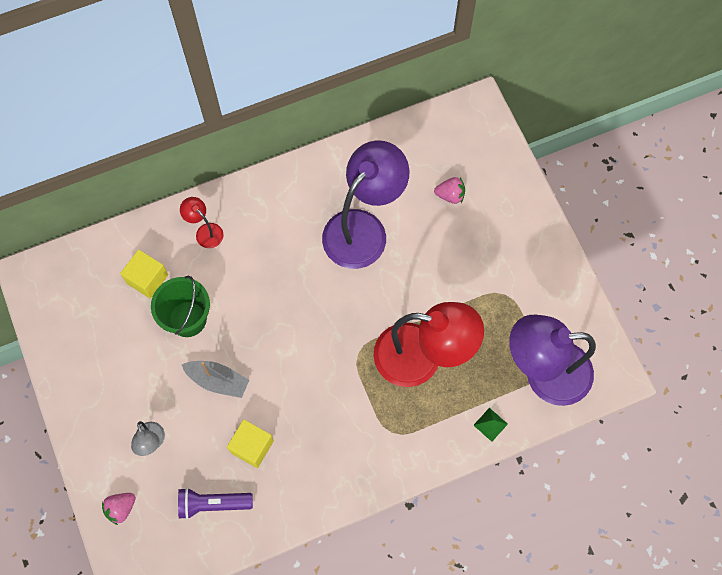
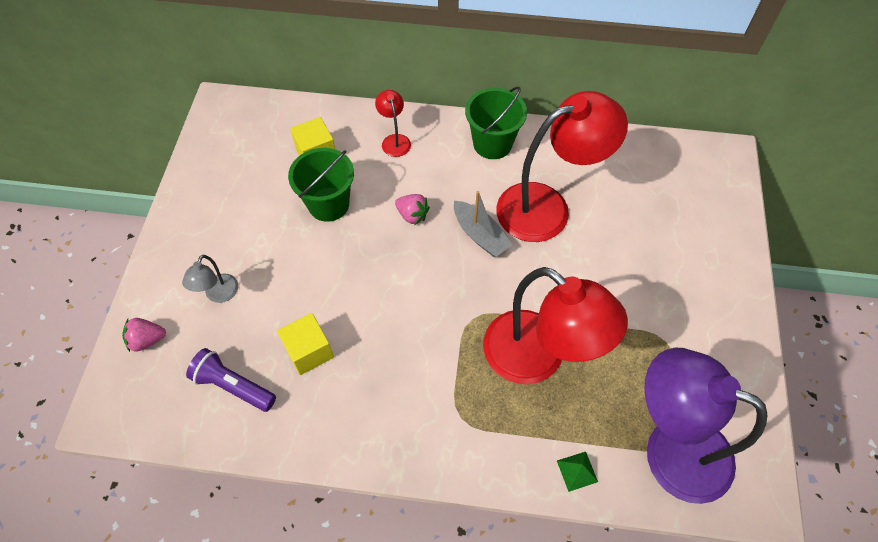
camera: 30 degrees right, 10 degrees down
grey boat [182,361,249,398] -> grey boat moved to [454,191,512,257]
purple lamp [322,140,410,269] -> red lamp [496,91,628,242]
pink strawberry [434,177,465,204] -> pink strawberry moved to [395,194,430,225]
none -> green bucket [465,86,527,159]

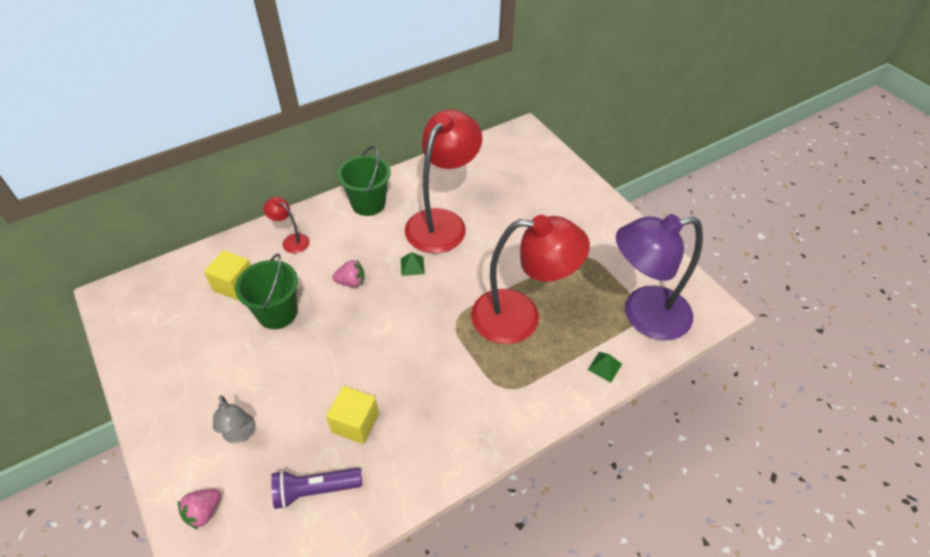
camera: 40 degrees left, 10 degrees down
grey boat [454,191,512,257] -> green pyramid [401,252,425,276]

